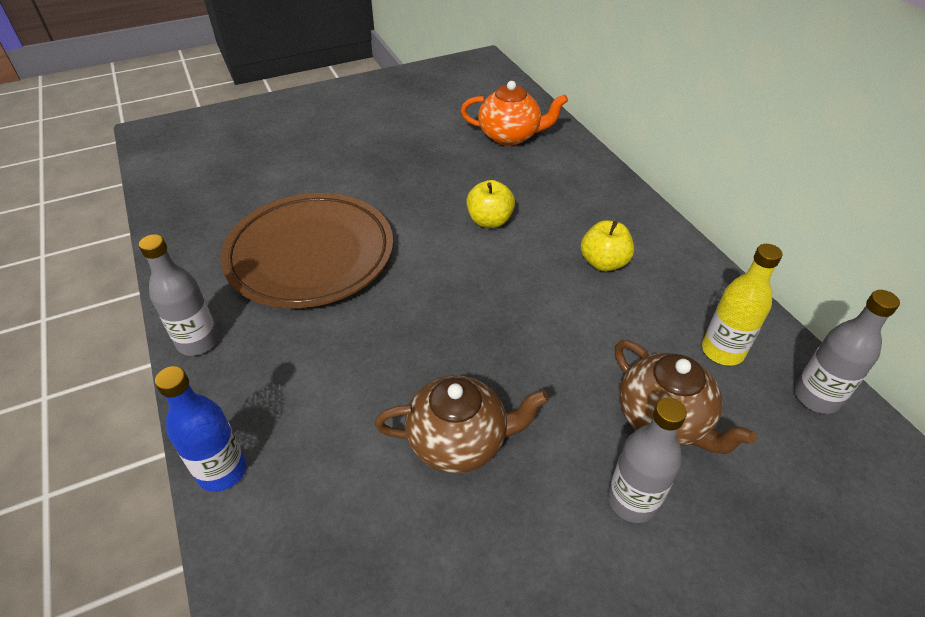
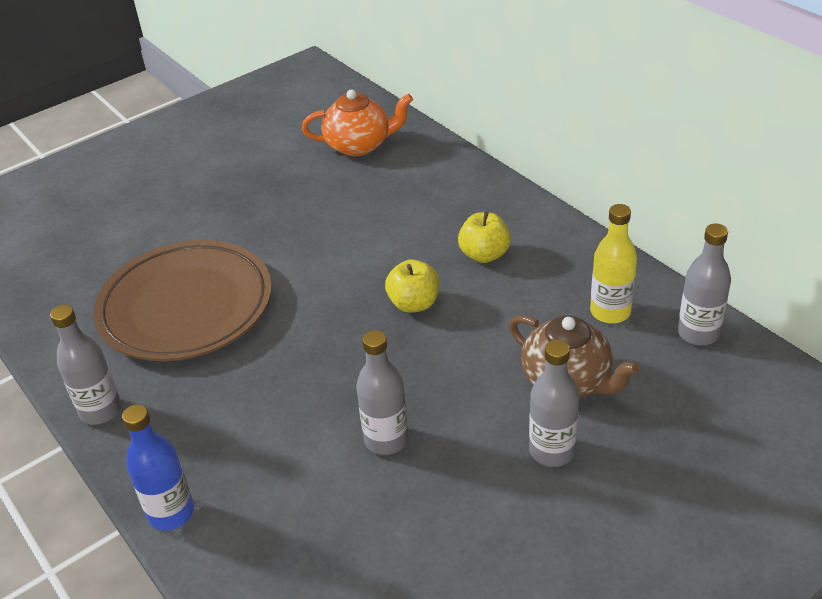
camera: 10 degrees left, 5 degrees down
brown teapot [375,375,549,473] -> grey bottle [356,330,409,455]
yellow apple [466,180,515,228] -> yellow apple moved to [385,259,440,313]

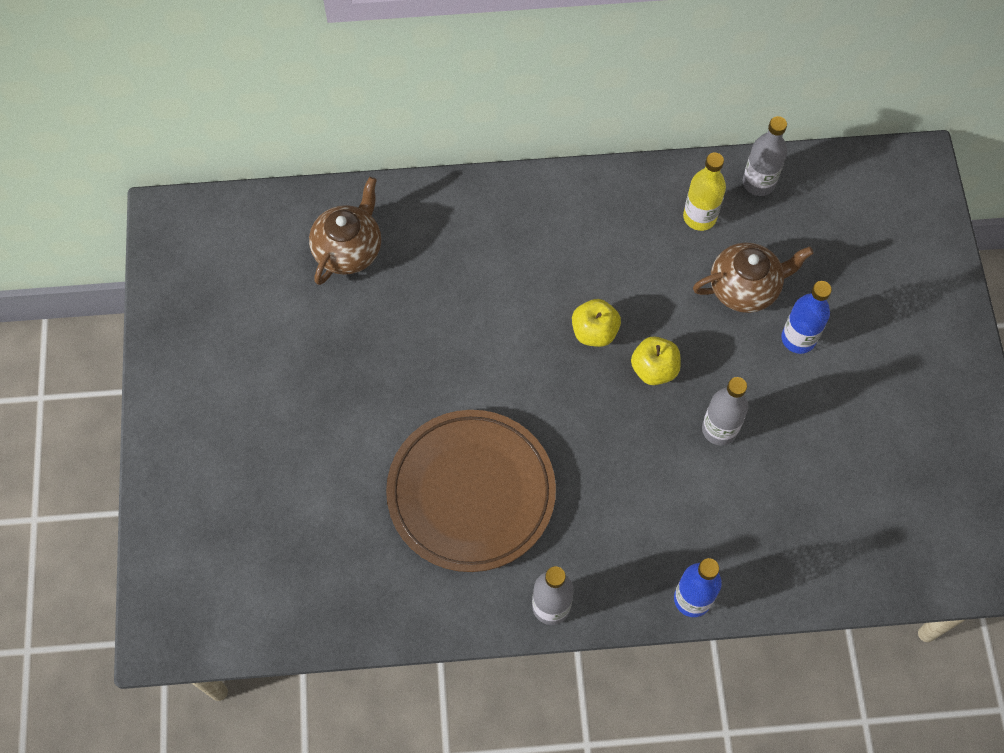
camera: 60 degrees left, 25 degrees up
orange teapot [302,90,413,156] -> brown teapot [309,177,381,285]
yellow apple [458,212,511,263] -> yellow apple moved to [631,336,681,385]
grey bottle [529,340,580,467] -> blue bottle [781,281,832,354]

